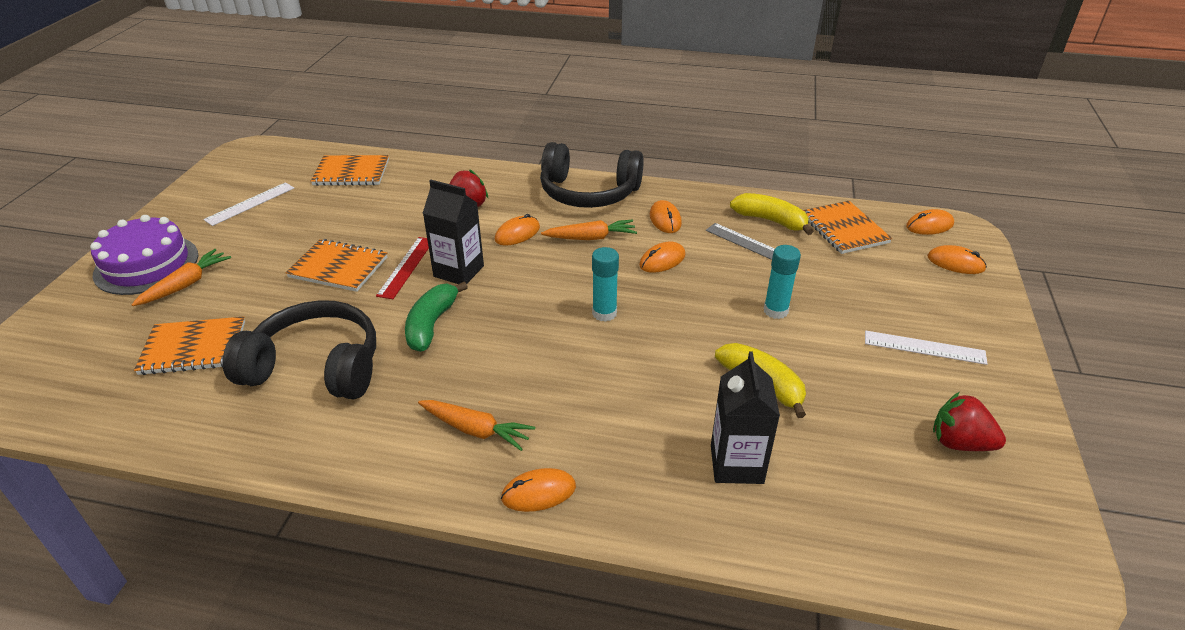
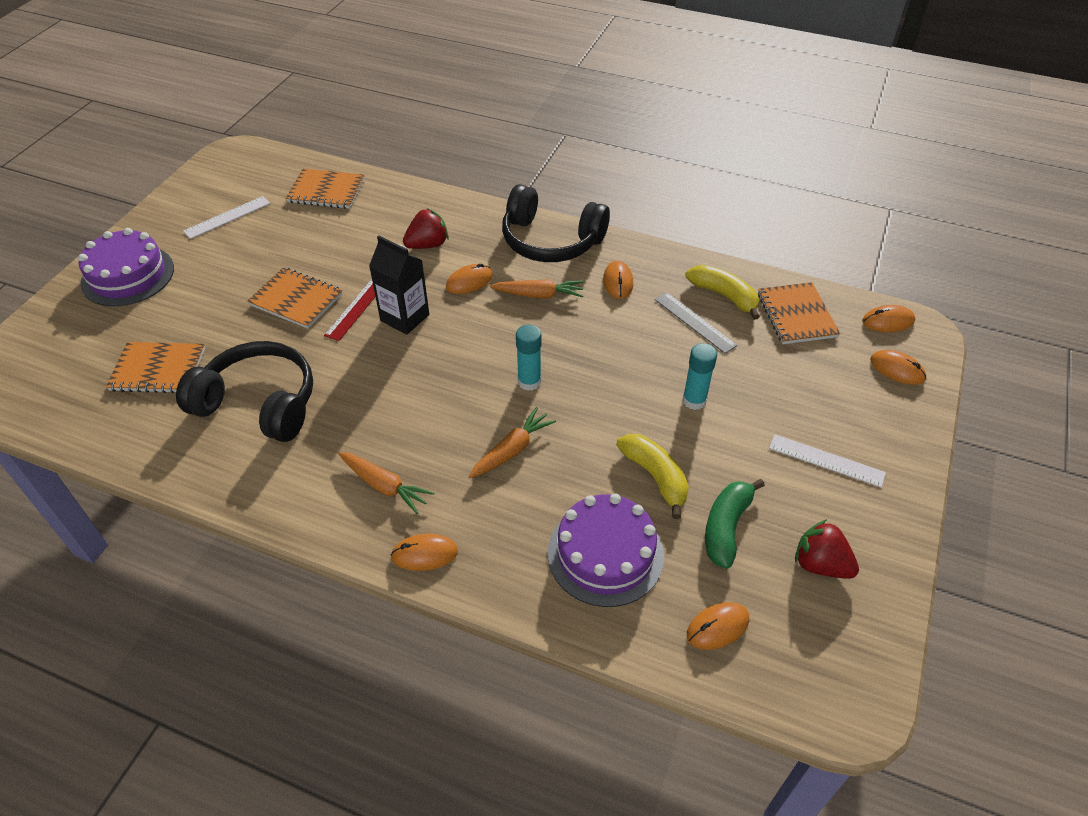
camera: 10 degrees right, 10 degrees up
orange carrot [131,249,231,306] -> orange carrot moved to [469,407,556,478]
green banana [405,282,468,352] -> green banana moved to [705,479,765,569]
orange mouse [639,242,686,273] -> orange mouse moved to [687,602,749,650]
black carton [711,351,780,484] -> purple cake [548,494,664,607]

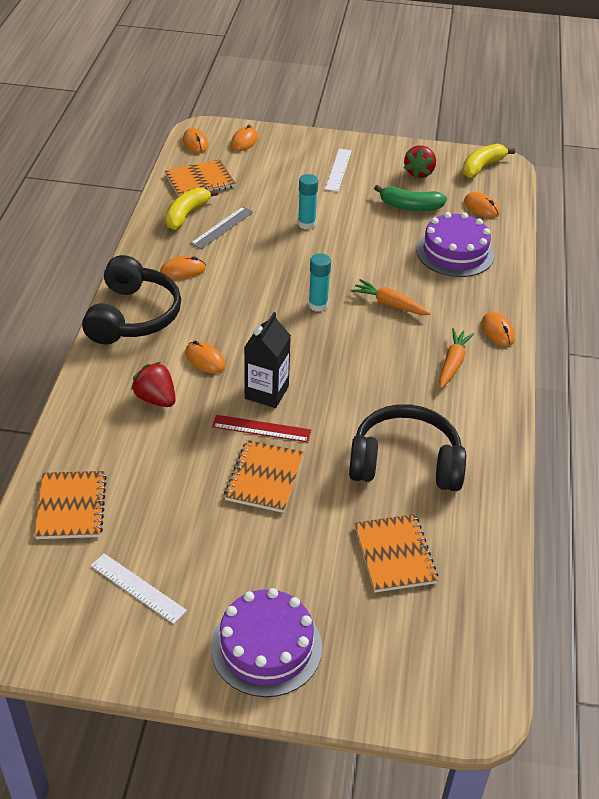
camera: 105 degrees left, 5 degrees down
black headphones [176,341,313,442] -> black headphones turned 90 degrees clockwise [349,404,466,491]
orange carrot [490,279,583,298] -> none
yellow banana [616,434,689,519] -> yellow banana moved to [462,144,515,178]

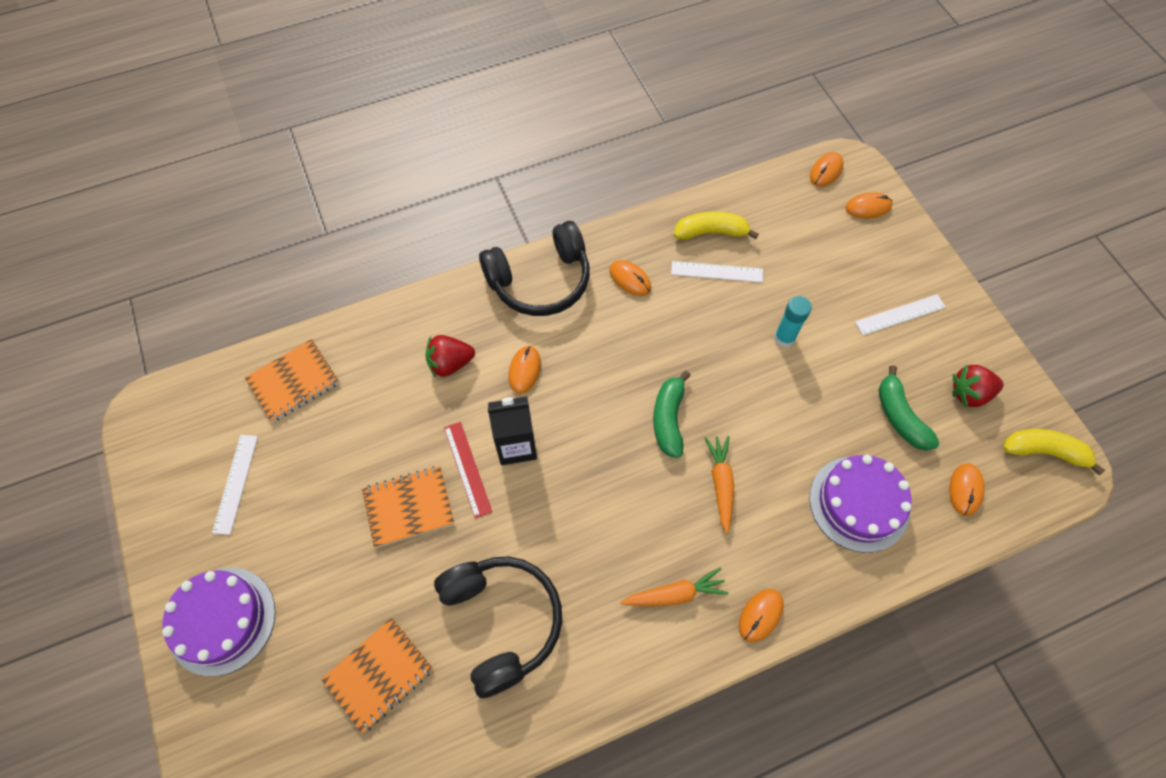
camera: 60 degrees right, 20 degrees up
red strawberry [131,362,176,407] -> red strawberry turned 120 degrees counterclockwise [425,335,475,377]
orange notebook [165,159,236,197] -> none
grey ruler [190,207,253,249] -> white ruler [671,261,763,282]
turquoise glue stick [309,253,331,312] -> green banana [653,371,691,458]

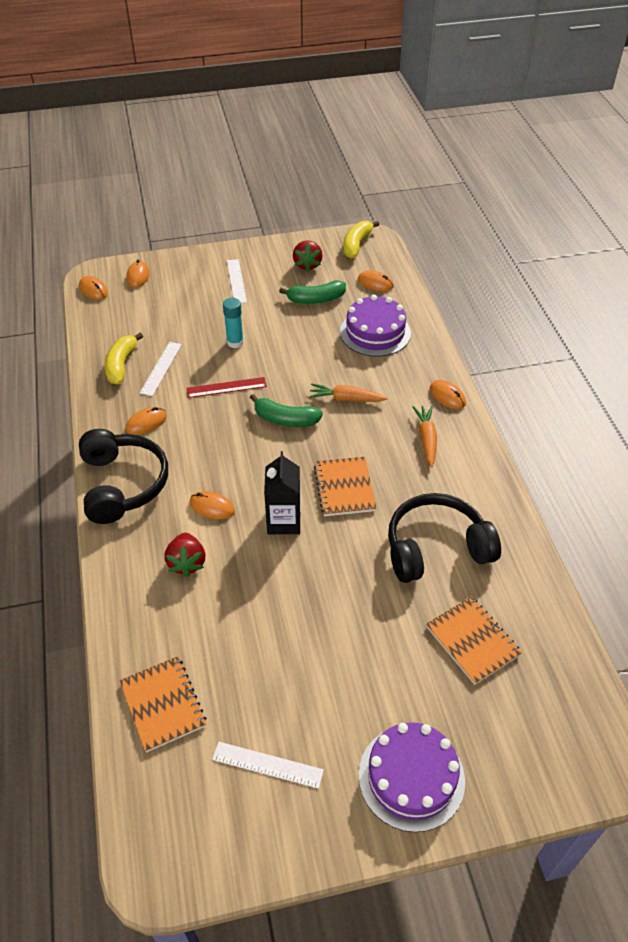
camera: 80 degrees left, 15 degrees down
orange notebook [362,466,455,548] -> orange notebook moved to [314,457,377,516]
red ruler [444,422,492,518] -> red ruler moved to [186,377,267,398]

